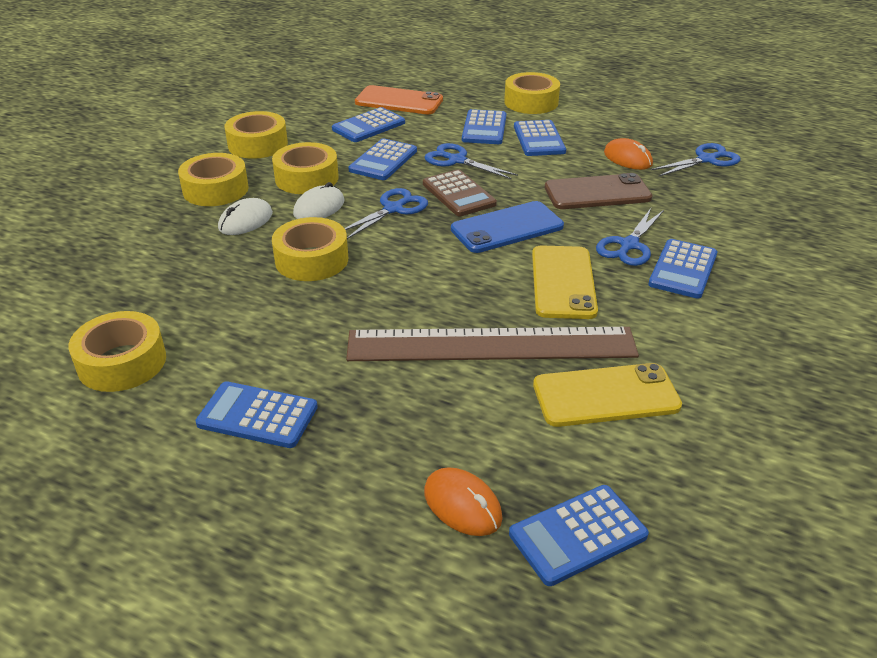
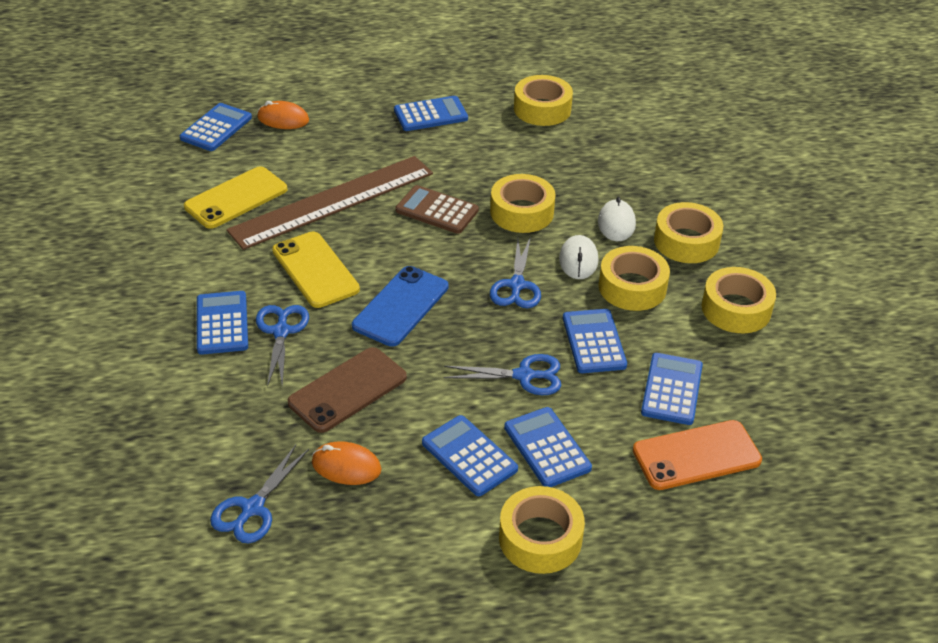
camera: 145 degrees right, 5 degrees up
brown calculator [423,169,497,216] -> brown calculator moved to [395,185,479,234]

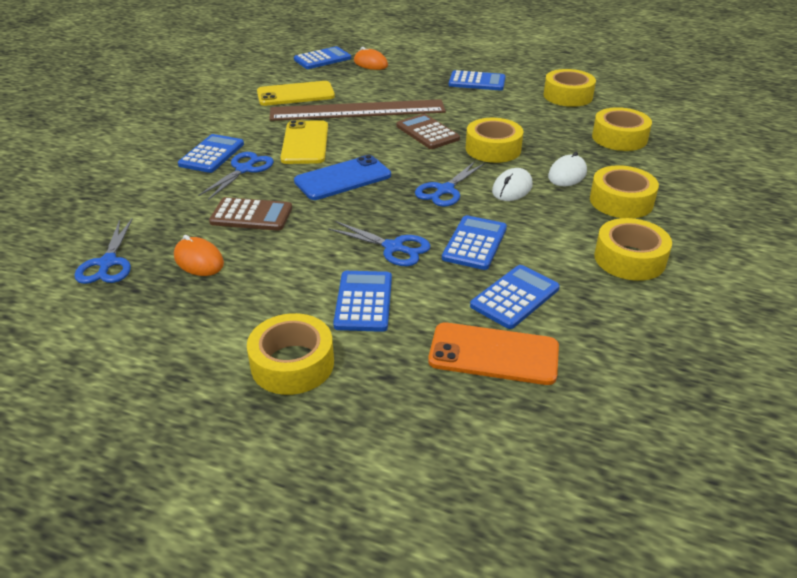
camera: 30 degrees right, 5 degrees down
blue scissors [210,445,309,544] -> blue scissors turned 60 degrees counterclockwise [74,219,132,284]
brown phone [288,347,407,433] -> brown calculator [209,197,292,231]
blue calculator [422,415,518,496] -> none
yellow tape [598,246,670,311] -> yellow tape moved to [592,107,652,151]

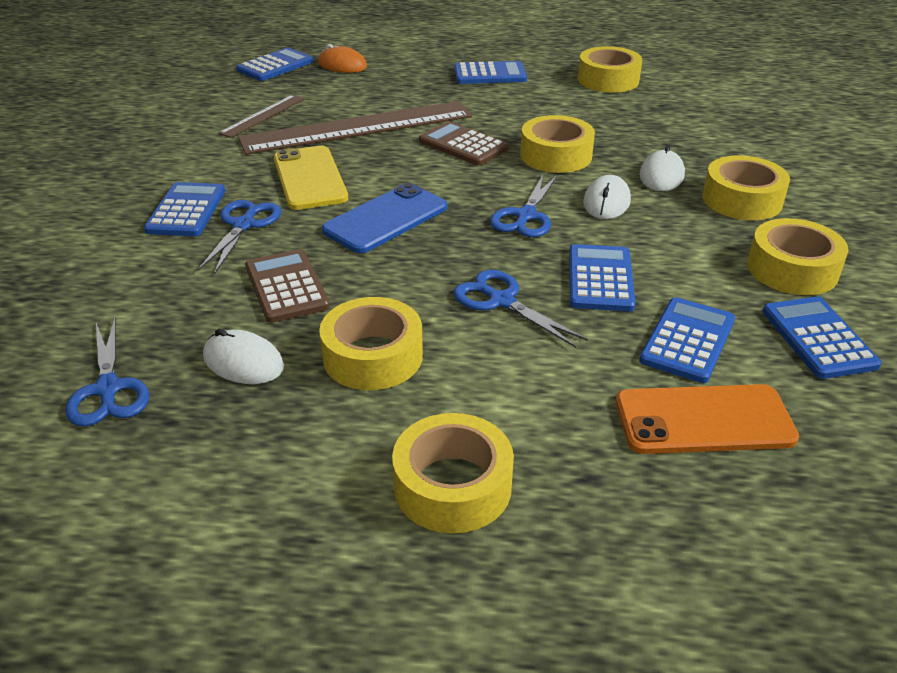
camera: 15 degrees left, 0 degrees up
orange mouse [174,235,224,276] -> white mouse [203,329,284,384]
brown calculator [209,197,292,231] -> brown calculator turned 105 degrees counterclockwise [245,249,330,323]
yellow phone [257,81,335,106] -> brown ruler [218,95,305,138]
blue scissors [328,221,431,266] -> blue scissors turned 150 degrees counterclockwise [454,270,588,348]
blue calculator [333,271,392,332] -> blue calculator moved to [762,297,882,379]
yellow tape [592,107,652,151] -> yellow tape moved to [319,297,423,390]

